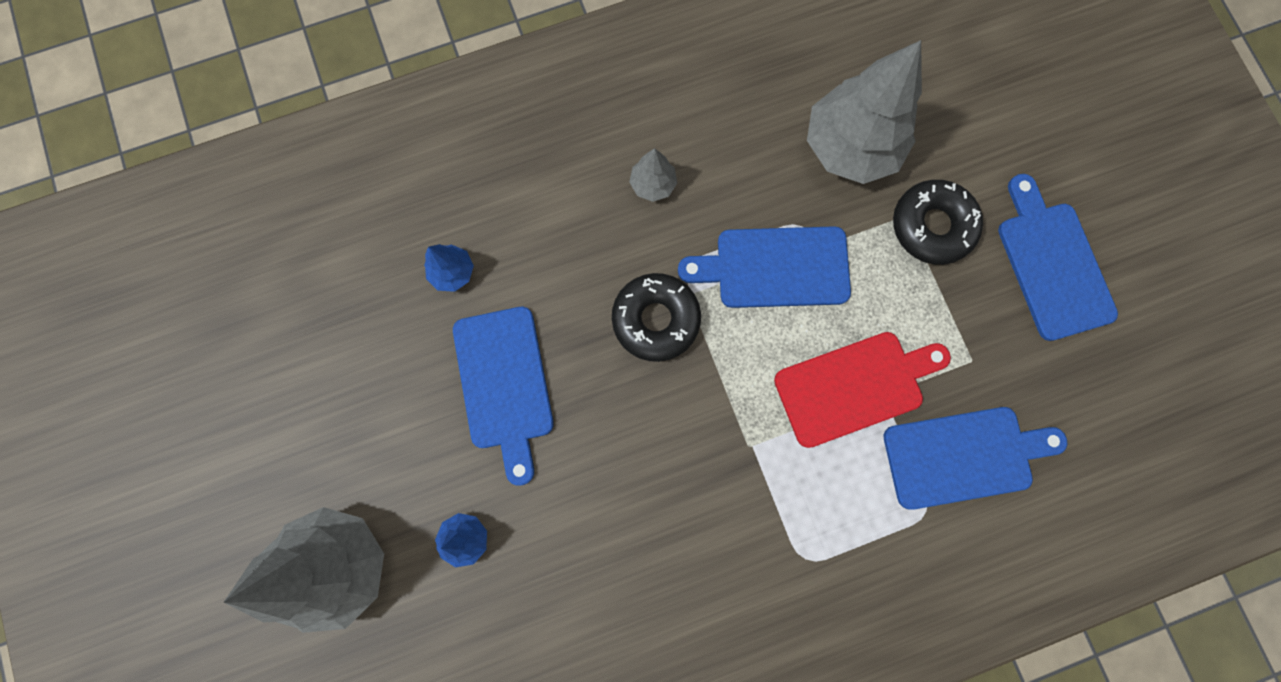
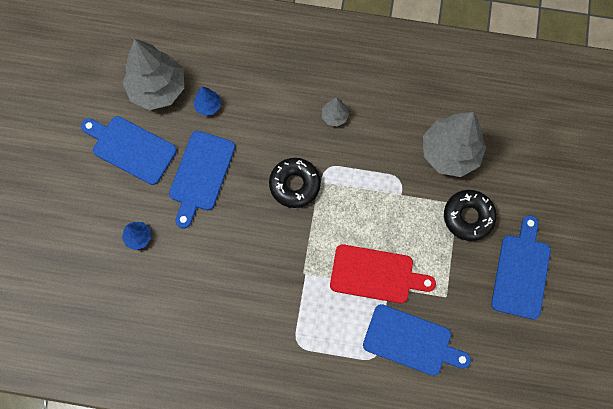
camera: 30 degrees right, 5 degrees down
grey tree [223,507,384,633] -> grey tree moved to [122,39,184,110]
blue cutting board [678,226,851,308] -> blue cutting board moved to [81,116,177,185]

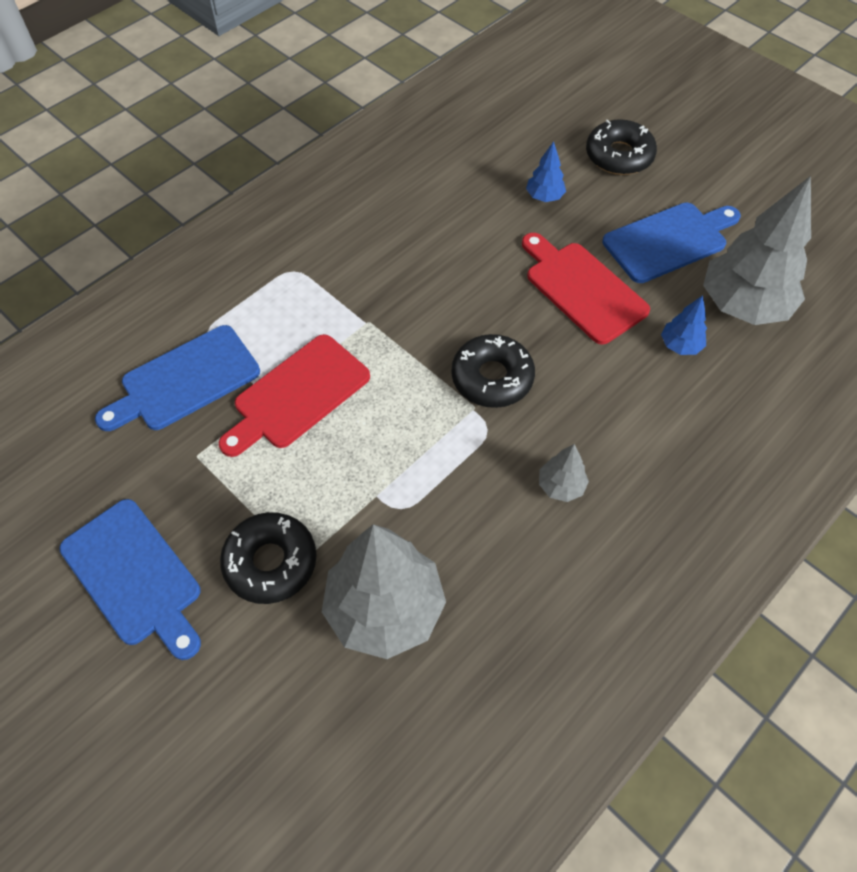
camera: 125 degrees right, 15 degrees down
blue cutting board [169,131,235,229] -> red cutting board [522,233,650,344]
none -> black donut [586,119,657,175]

